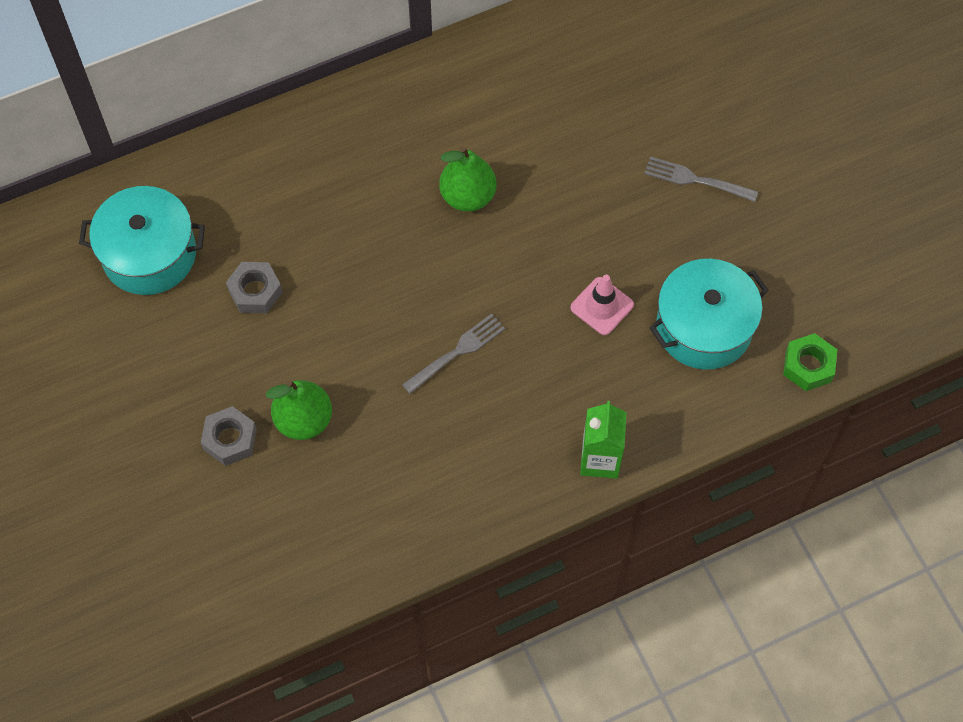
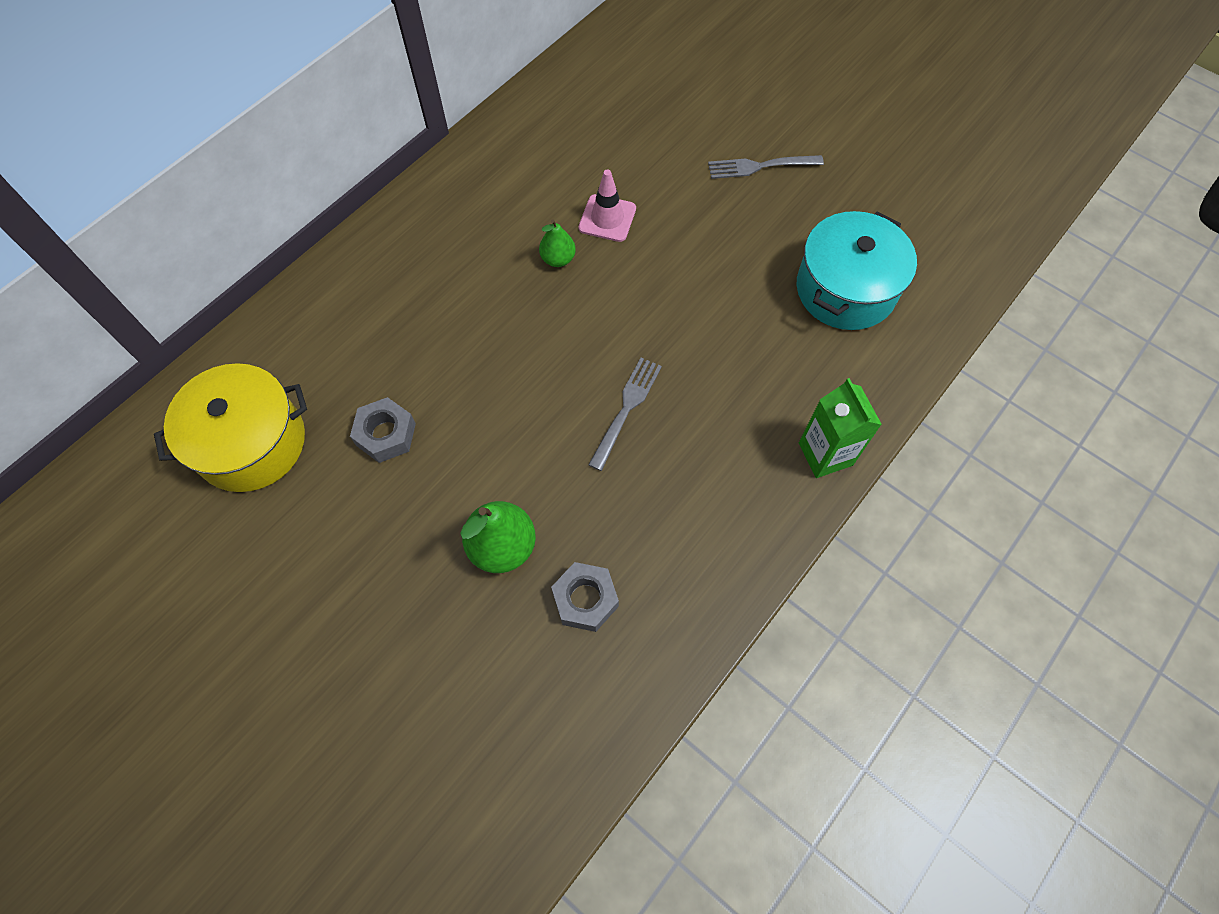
camera: 25 degrees left, 0 degrees up
turquoise pot [79,186,205,295] -> yellow pot [154,363,307,492]
grey nut [201,406,257,466] -> grey nut moved to [551,562,619,632]
green pear [439,146,496,212] -> green pear [539,219,576,267], size x0.60
pink traffic cone [570,275,634,335] -> pink traffic cone moved to [579,170,636,242]
green nut [783,333,837,391] -> none

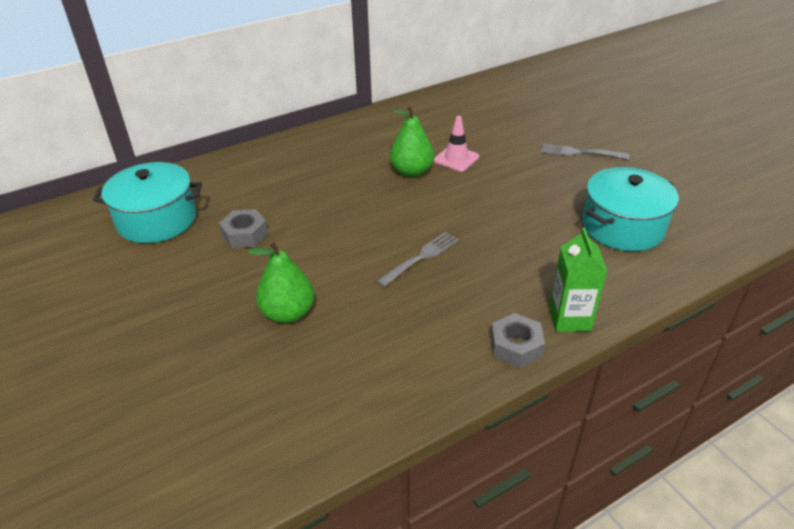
camera: 20 degrees right, 25 degrees down
yellow pot [154,363,307,492] -> turquoise pot [93,162,202,243]
green pear [539,219,576,267] -> green pear [390,105,434,178], size x1.67
grey nut [551,562,619,632] -> grey nut moved to [491,313,545,368]

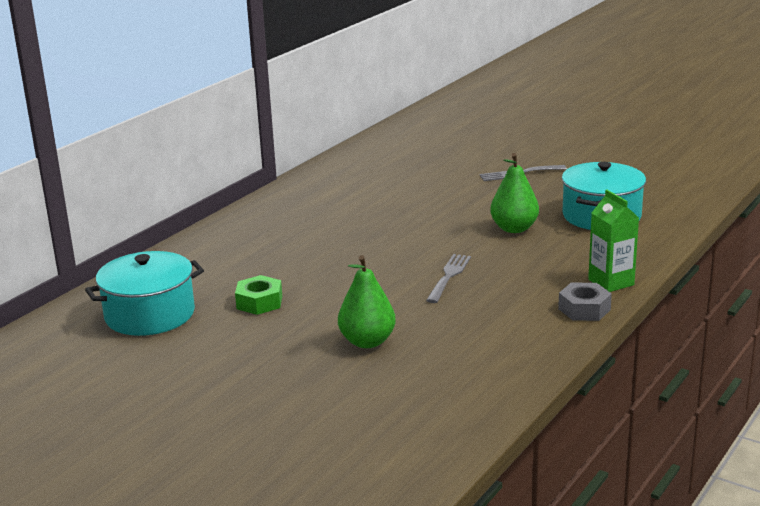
camera: 25 degrees left, 15 degrees down
grey nut [219,209,268,248] -> green nut [235,275,282,315]
green pear [390,105,434,178] -> green pear moved to [490,153,539,233]
pink traffic cone [434,116,479,172] -> none

